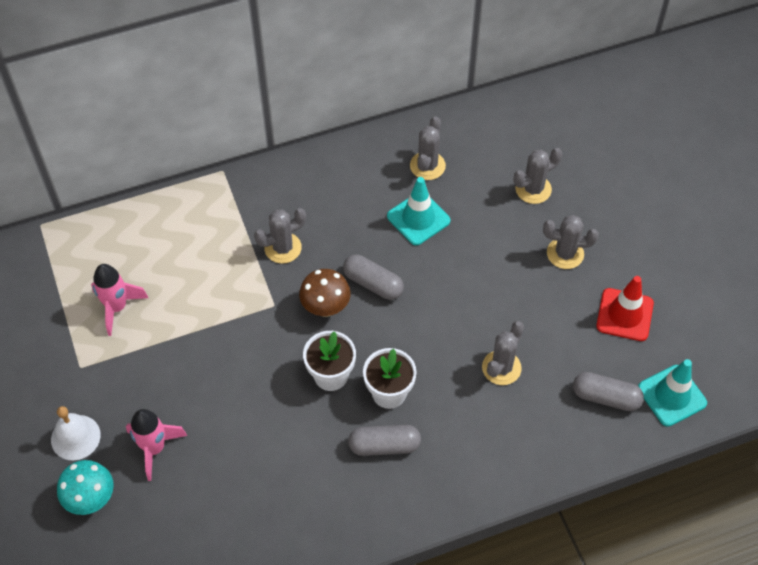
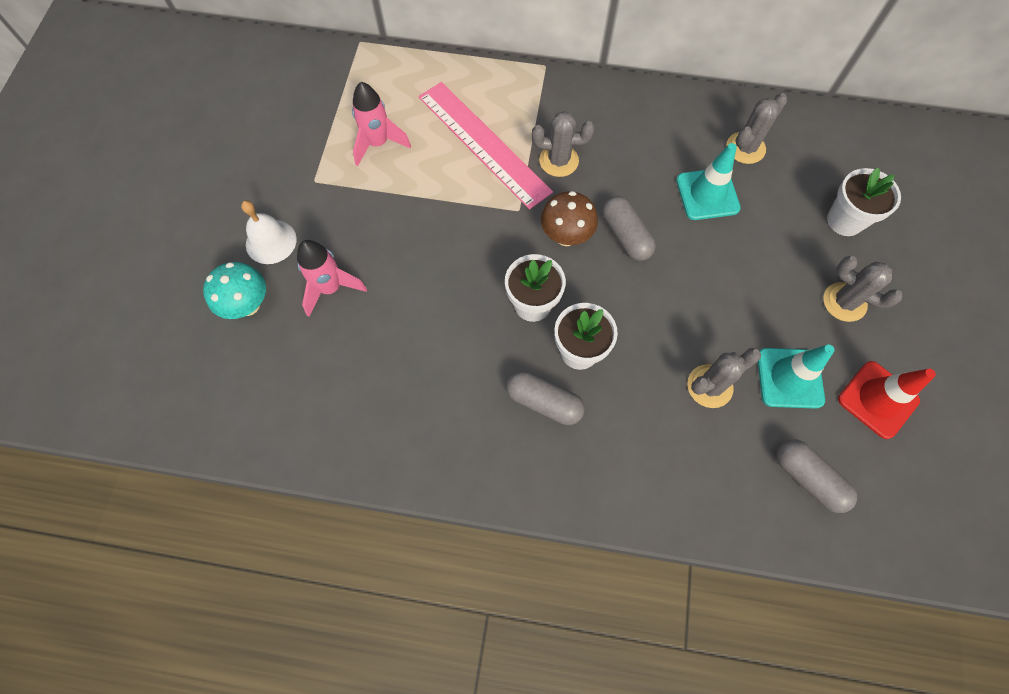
camera: 30 degrees right, 10 degrees up
grey cactus [514,148,562,204] -> white flower pot [827,167,901,236]
turquoise traffic cone [638,359,707,427] -> turquoise traffic cone moved to [758,345,835,409]
none -> pink ruler [418,82,553,210]

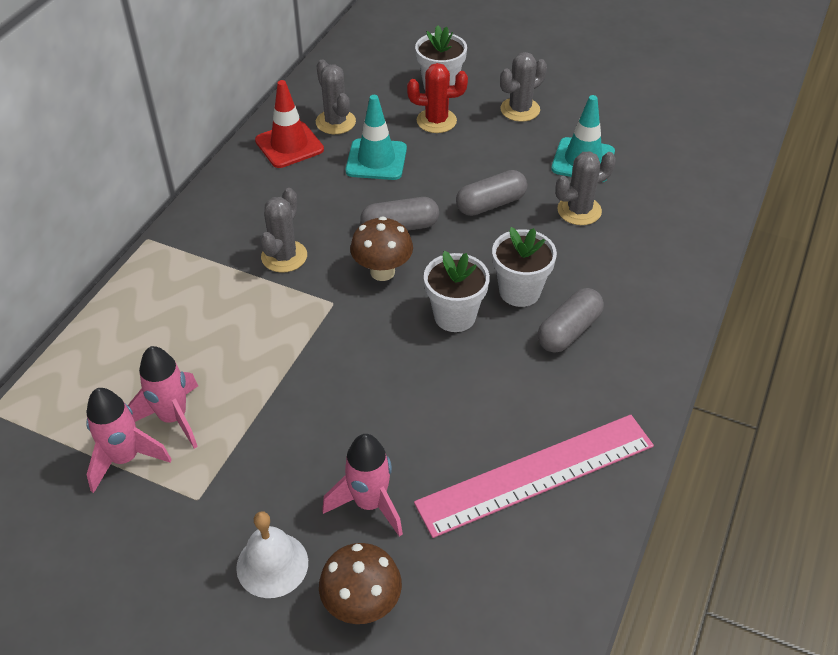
camera: 75 degrees left, 20 degrees down
turquoise mushroom [203,262,266,319] -> brown mushroom [319,543,402,624]
pink ruler [418,82,553,210] -> pink ruler moved to [414,415,654,538]
grey cactus [687,348,761,408] -> grey cactus turned 75 degrees clockwise [555,151,616,225]
grey capsule [776,439,857,513] -> grey capsule moved to [456,170,527,216]
red traffic cone [838,361,936,439] -> red traffic cone moved to [255,80,324,168]
none -> pink rocket [86,388,172,493]
none -> red cactus [407,63,468,133]

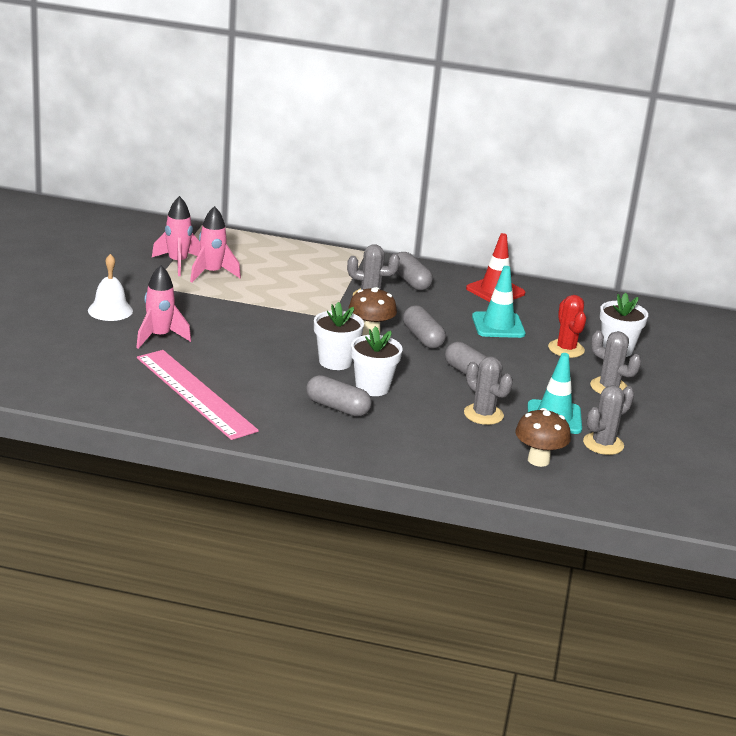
camera: 75 degrees right, 20 degrees down
grey cactus [316,59,356,134] -> grey cactus moved to [583,385,634,455]
brown mushroom [319,543,402,624] -> brown mushroom moved to [515,408,571,467]
none -> grey capsule [396,252,433,291]

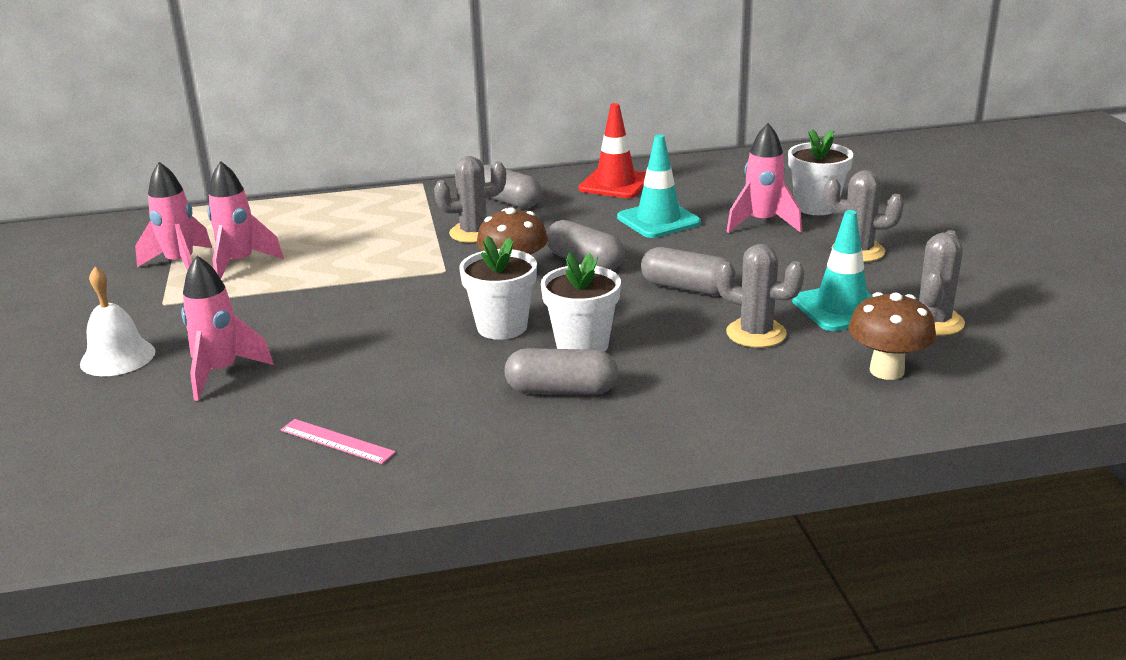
camera: 20 degrees left, 0 degrees up
pink ruler [137,350,259,440] -> pink ruler [280,419,396,464], size x0.42
red cactus [548,295,586,358] -> pink rocket [726,123,802,233]

